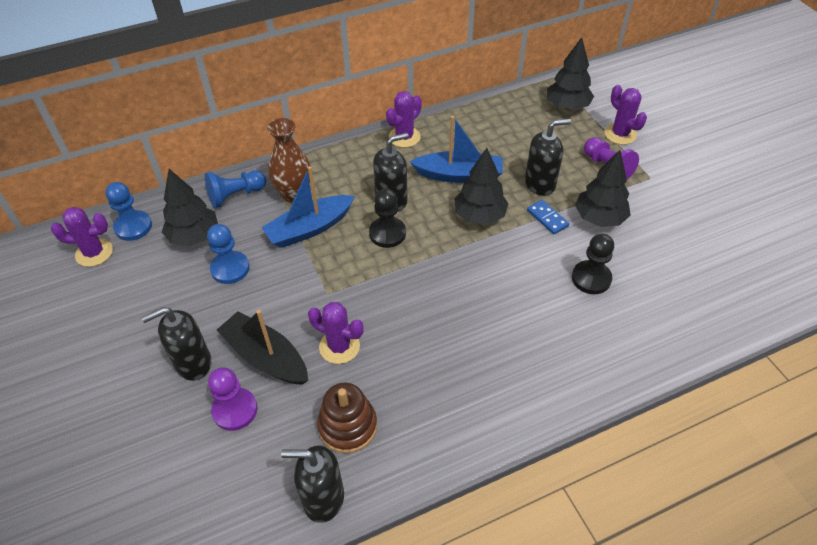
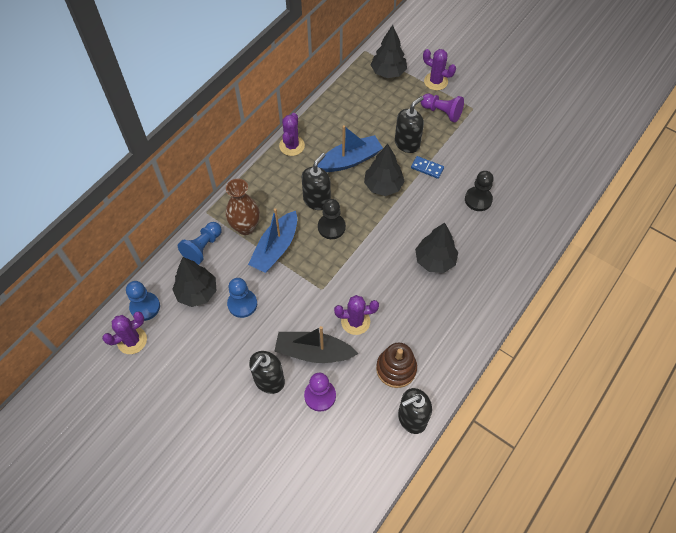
camera: 30 degrees left, 10 degrees up
black tree [575,150,631,227] -> black tree moved to [415,223,458,273]

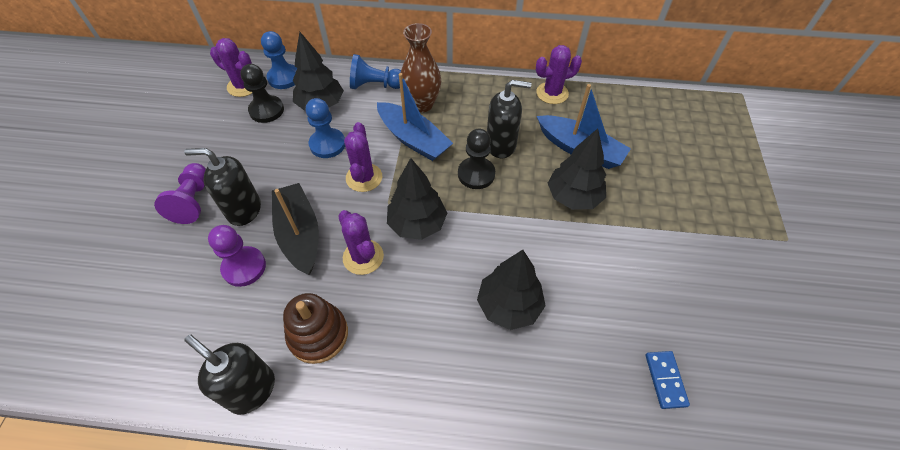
camera: 60 degrees right, 5 degrees down
blue boat [248,208,297,273] -> blue boat turned 135 degrees counterclockwise [377,73,453,161]
black tree [371,25,407,78] -> black tree moved to [387,158,447,240]
black soap dispenser [395,96,424,153] -> none
blue domino [411,156,444,179] -> blue domino moved to [645,351,690,409]
purple pawn [421,94,464,122] -> purple pawn moved to [154,163,206,224]
purple cactus [423,49,456,90] -> purple cactus moved to [344,122,382,192]
black pawn [465,171,494,211] -> black pawn moved to [240,64,284,123]

